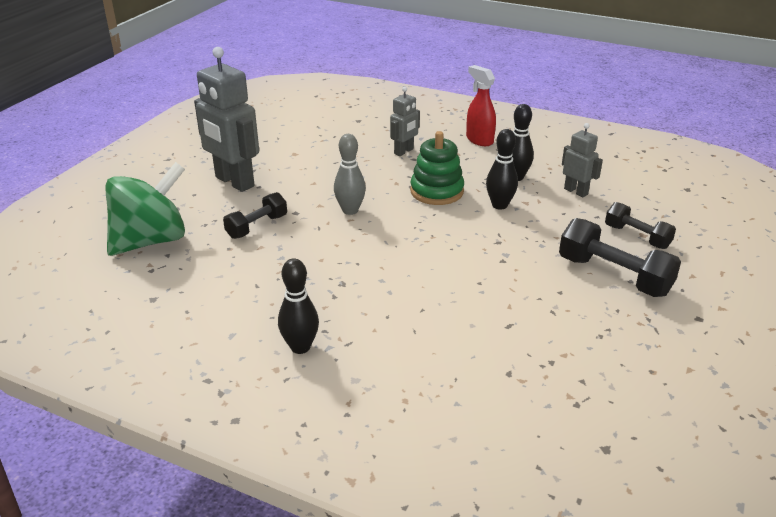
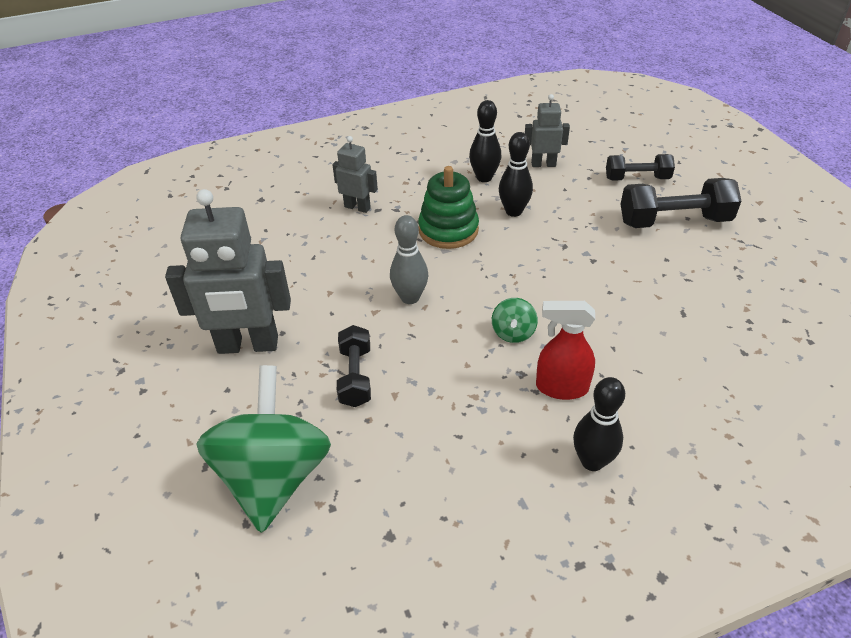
camera: 45 degrees left, 10 degrees up
grey robot [390,87,420,156] -> grey robot turned 60 degrees counterclockwise [332,136,378,213]
red spray bottle [466,65,496,146] -> red spray bottle moved to [536,301,595,400]
none -> green spinning top [492,298,538,343]

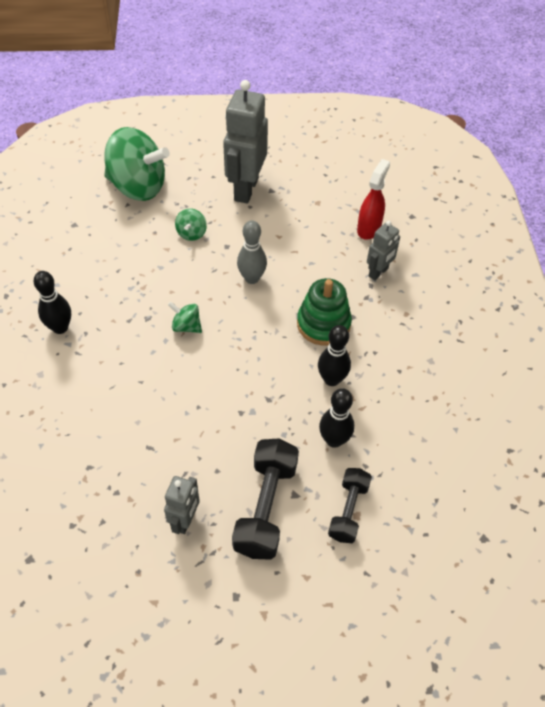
camera: 105 degrees right, 10 degrees up
black dumbbell [337,325,371,407] -> green spinning top [175,208,207,241]
black bowling pin [469,100,501,182] -> black bowling pin moved to [319,388,354,448]
grey robot [525,94,570,167] -> grey robot moved to [164,476,200,534]
red spray bottle [536,301,595,400] -> red spray bottle moved to [357,159,390,240]

